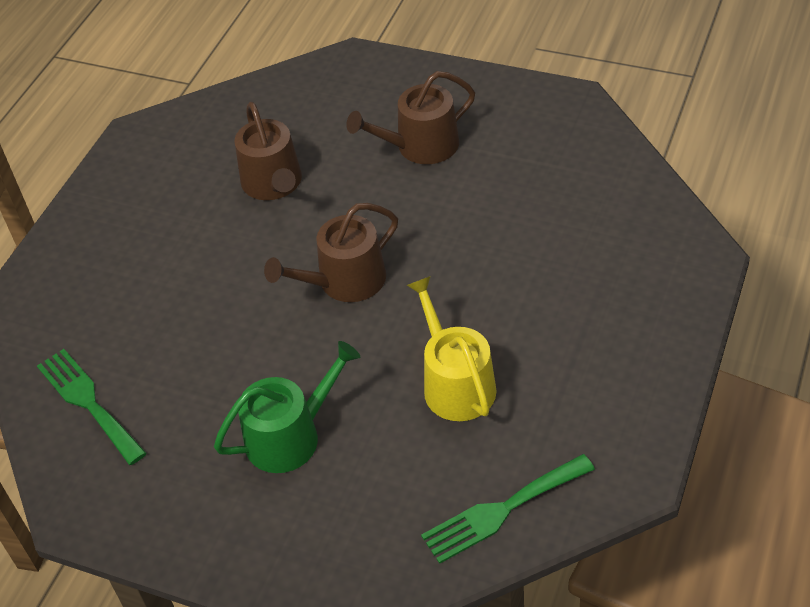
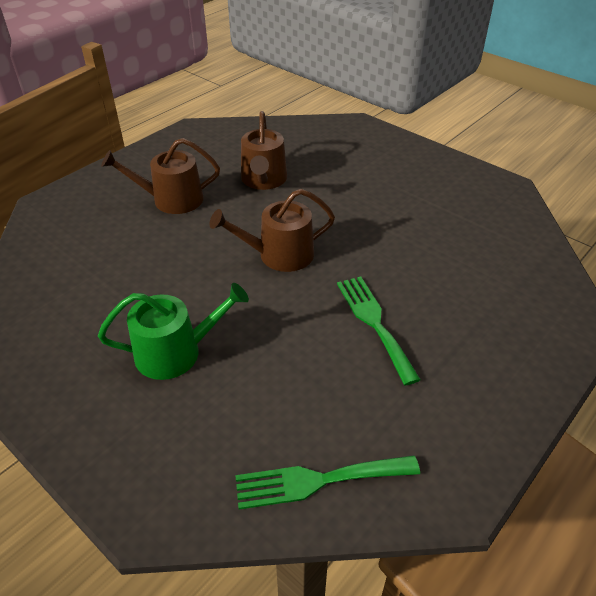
camera: 15 degrees right, 5 degrees down
green fork [37,349,147,465] -> green fork moved to [337,277,421,385]
brown watering can [346,71,475,164] -> brown watering can moved to [101,138,220,214]
yellow watering can [407,276,497,421] -> none

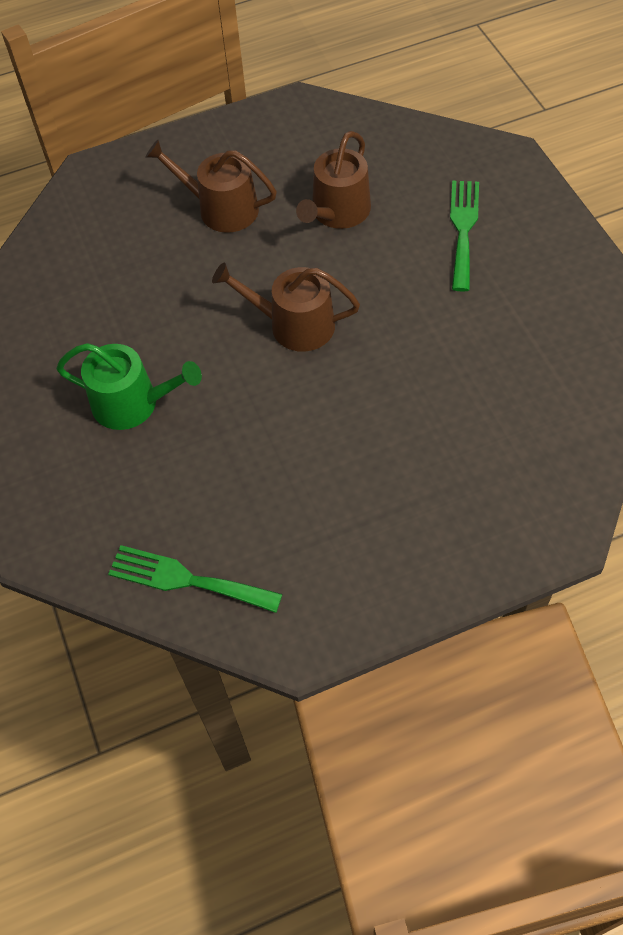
camera: 30 degrees right, 15 degrees up
green fork [337,277,421,385] -> green fork moved to [450,181,479,292]

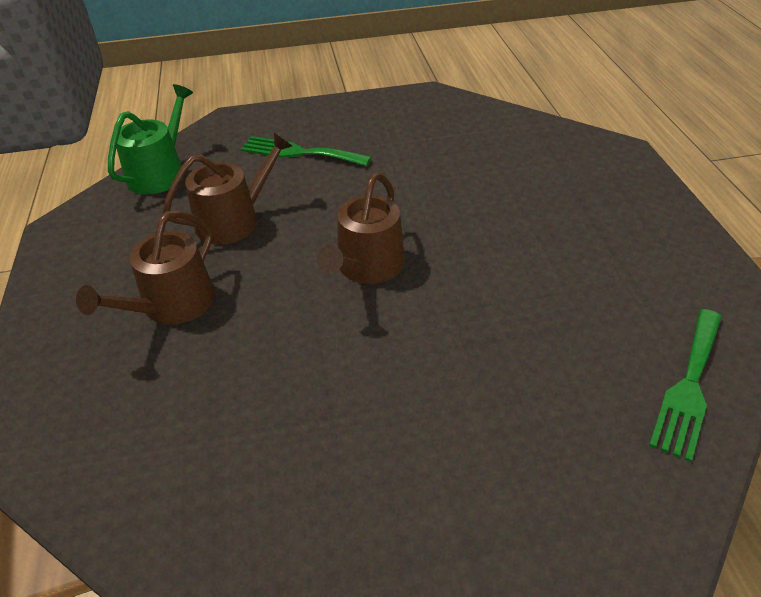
camera: 80 degrees left, 15 degrees down
green watering can [56,343,202,430] -> green watering can moved to [108,84,193,194]
brown watering can [296,131,371,229] -> brown watering can turned 75 degrees counterclockwise [163,133,292,245]

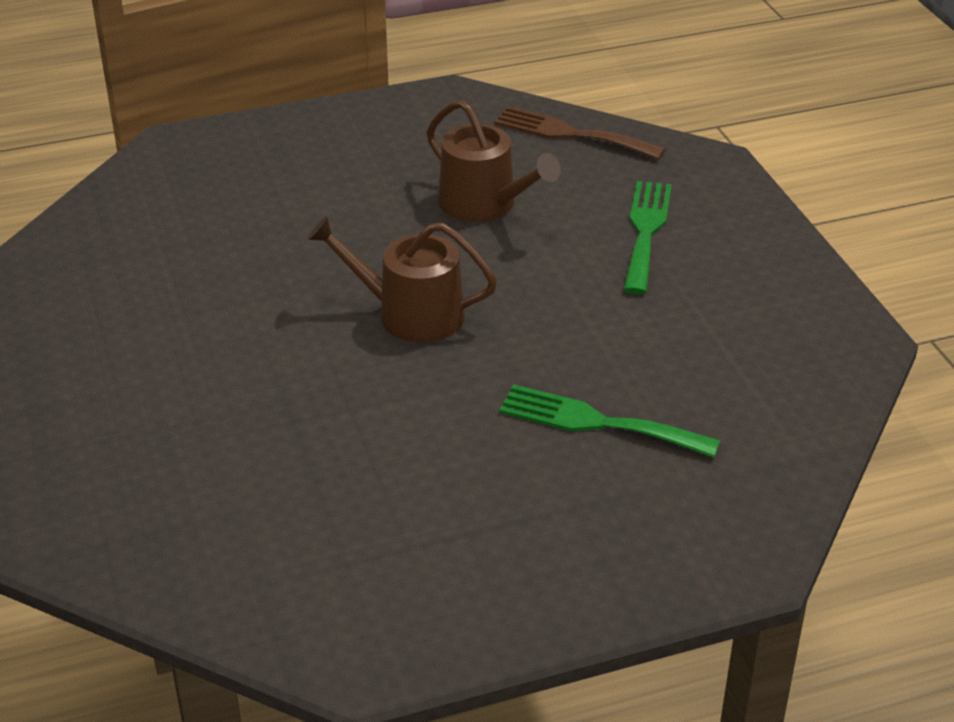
camera: 80 degrees right, 5 degrees down
brown watering can [76,210,215,325] -> none
green watering can [108,84,193,194] -> brown fork [494,106,665,160]
green fork [649,309,722,462] -> green fork moved to [499,384,720,458]

